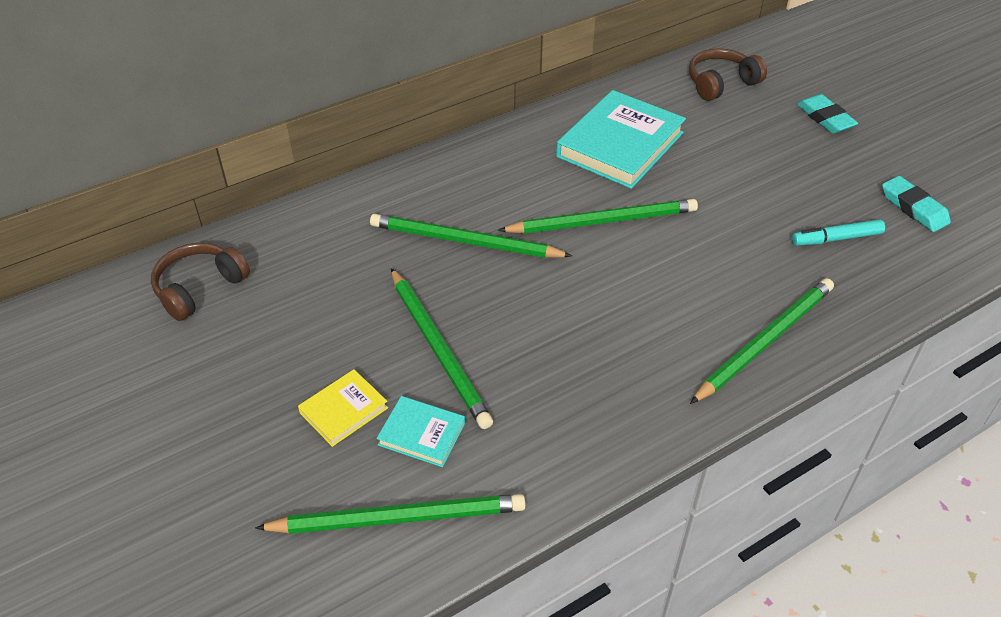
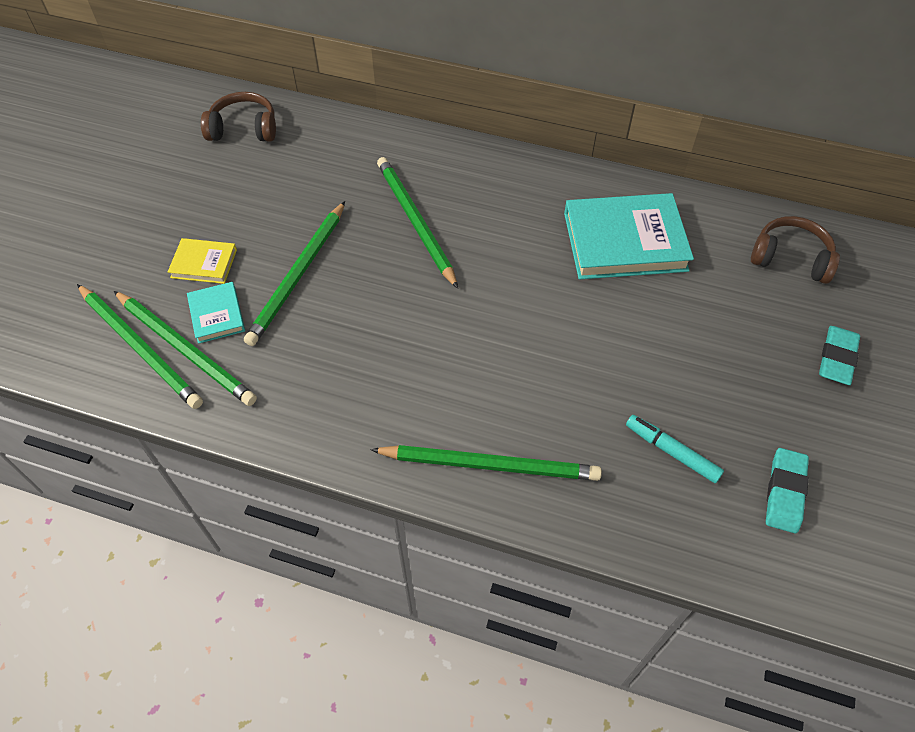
camera: 50 degrees right, 10 degrees up
green pencil [498,199,698,234] -> green pencil moved to [114,291,257,406]

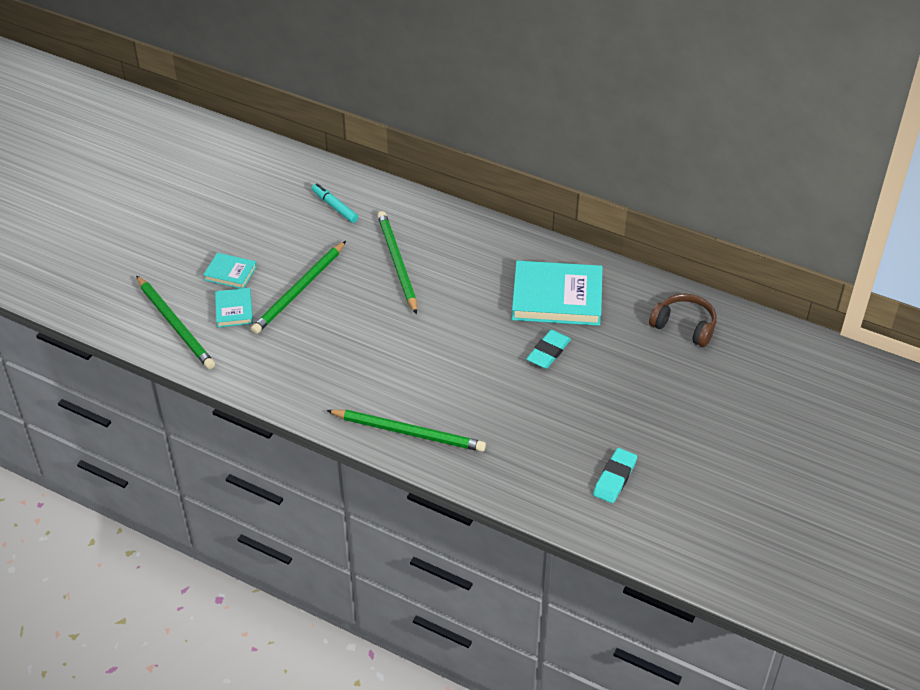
camera: 10 degrees right, 10 degrees down
green pencil [114,291,257,406] -> none
yellow book [168,238,237,284] -> turquoise book [203,253,257,289]
brown headphones [201,92,276,142] -> none
turquoise marker [626,415,724,483] -> turquoise marker moved to [311,183,358,223]
turquoise eraser [819,326,860,385] -> turquoise eraser moved to [526,330,571,369]

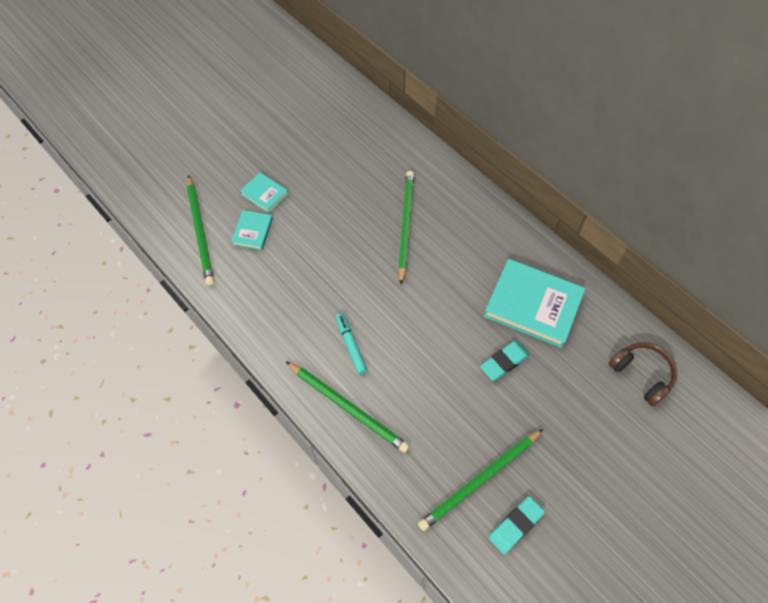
camera: 20 degrees right, 15 degrees up
green pencil [251,241,346,334] -> green pencil moved to [418,429,543,531]
turquoise marker [311,183,358,223] -> turquoise marker moved to [336,313,367,375]

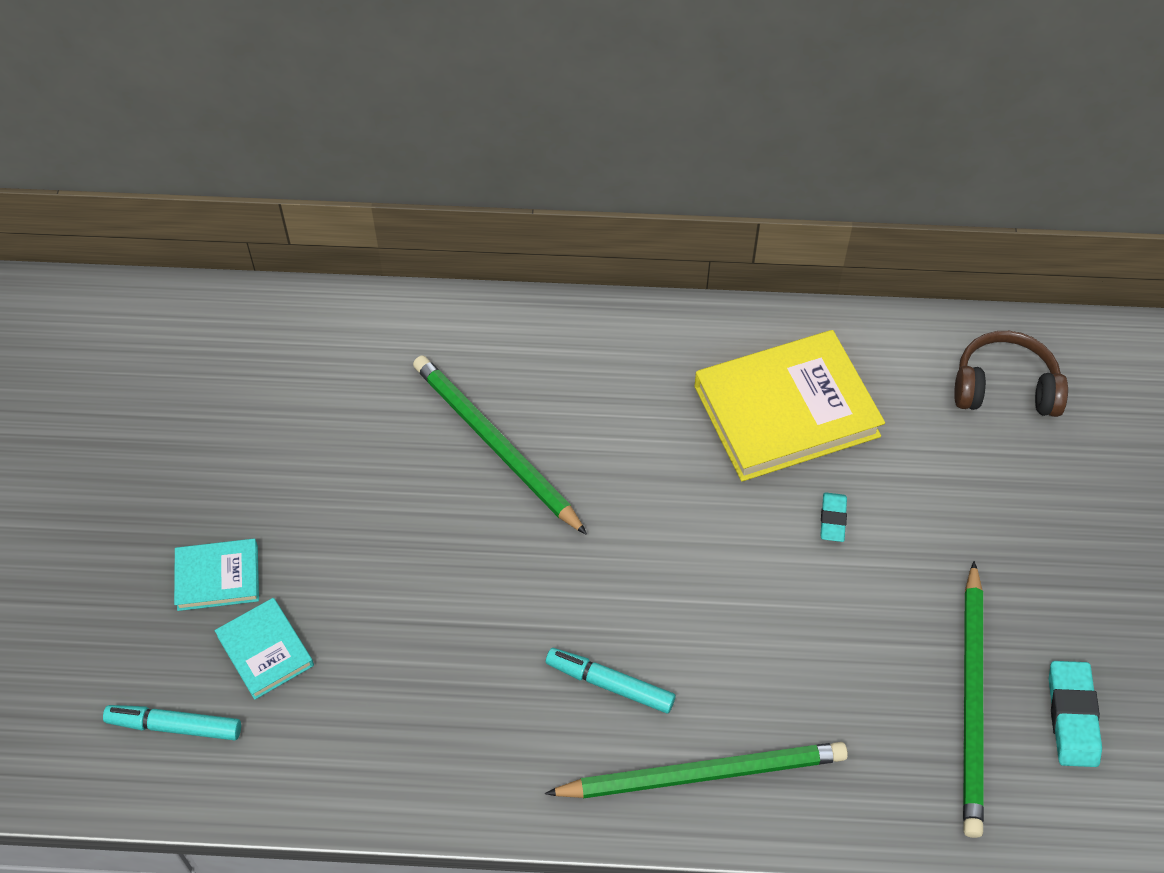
camera: 45 degrees left, 5 degrees down
green pencil [187,175,214,285] -> turquoise marker [103,705,241,740]
turquoise eraser [480,341,530,381] -> turquoise eraser [820,492,847,542], size x0.62
turquoise book [484,259,586,348] -> yellow book [694,330,885,482]

